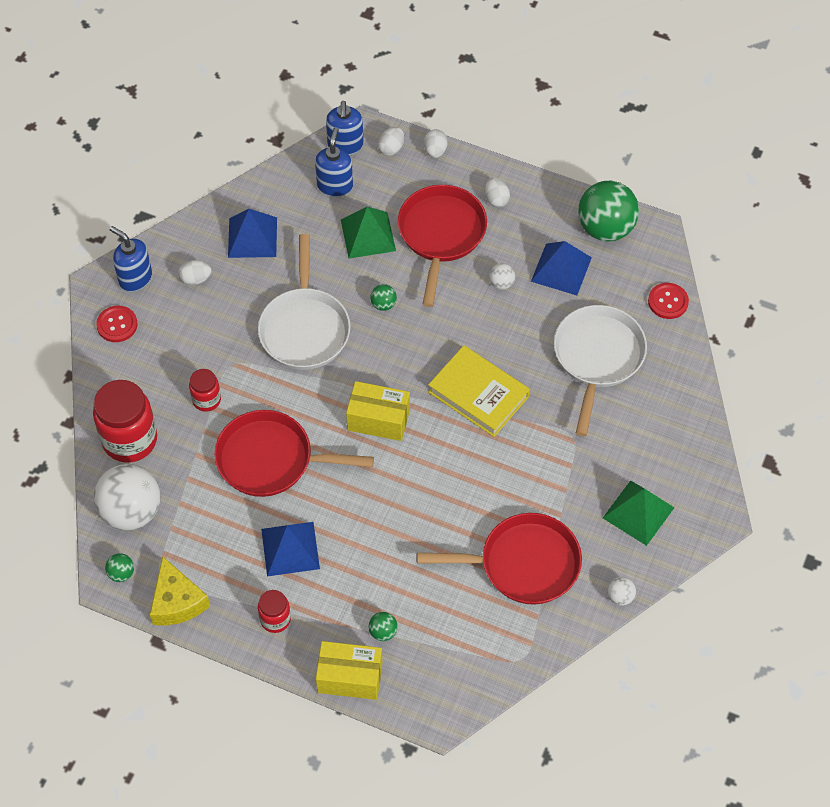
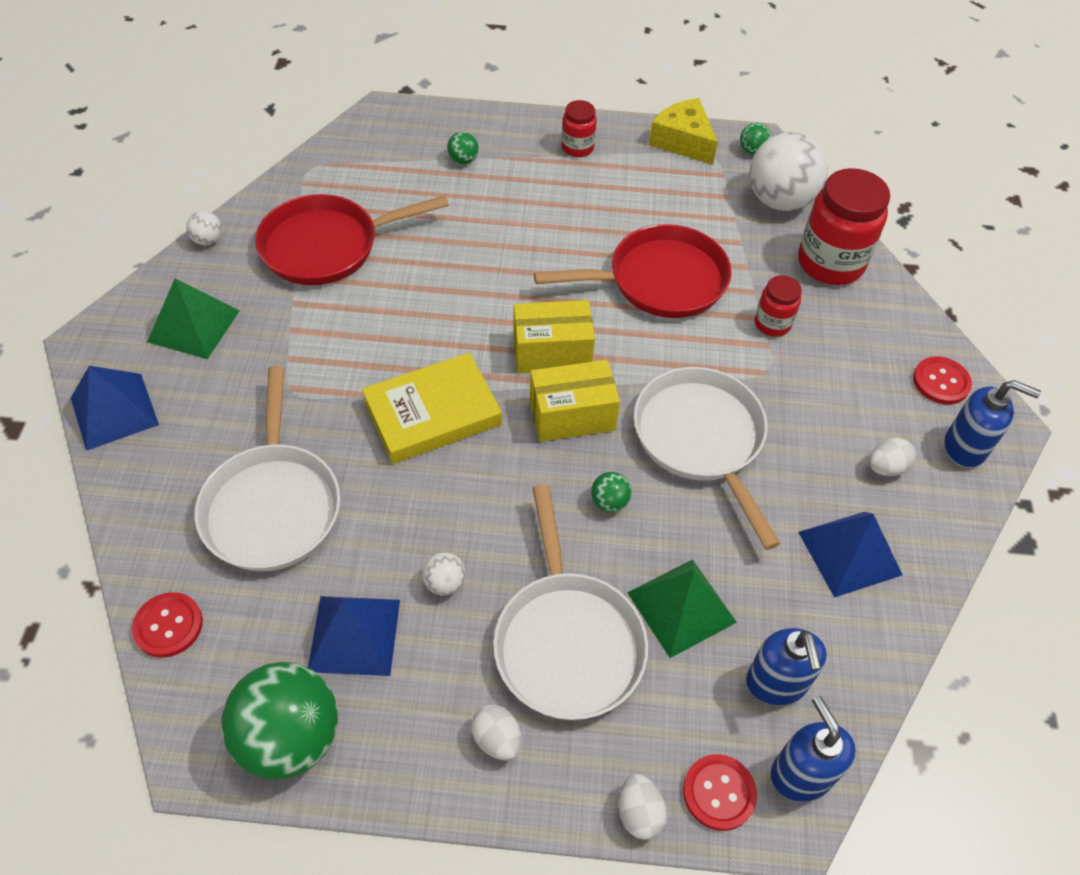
camera: 160 degrees right, 5 degrees down
blue pyramid [261,522,320,576] -> blue pyramid moved to [71,366,159,451]
yellow box [316,641,382,700] -> yellow box moved to [530,360,620,442]
white egg [378,127,404,156] -> red button [683,754,757,831]
red pan [398,185,487,307] -> white pan [493,484,648,720]
yellow book [428,345,530,437] -> yellow book turned 45 degrees counterclockwise [362,352,502,464]

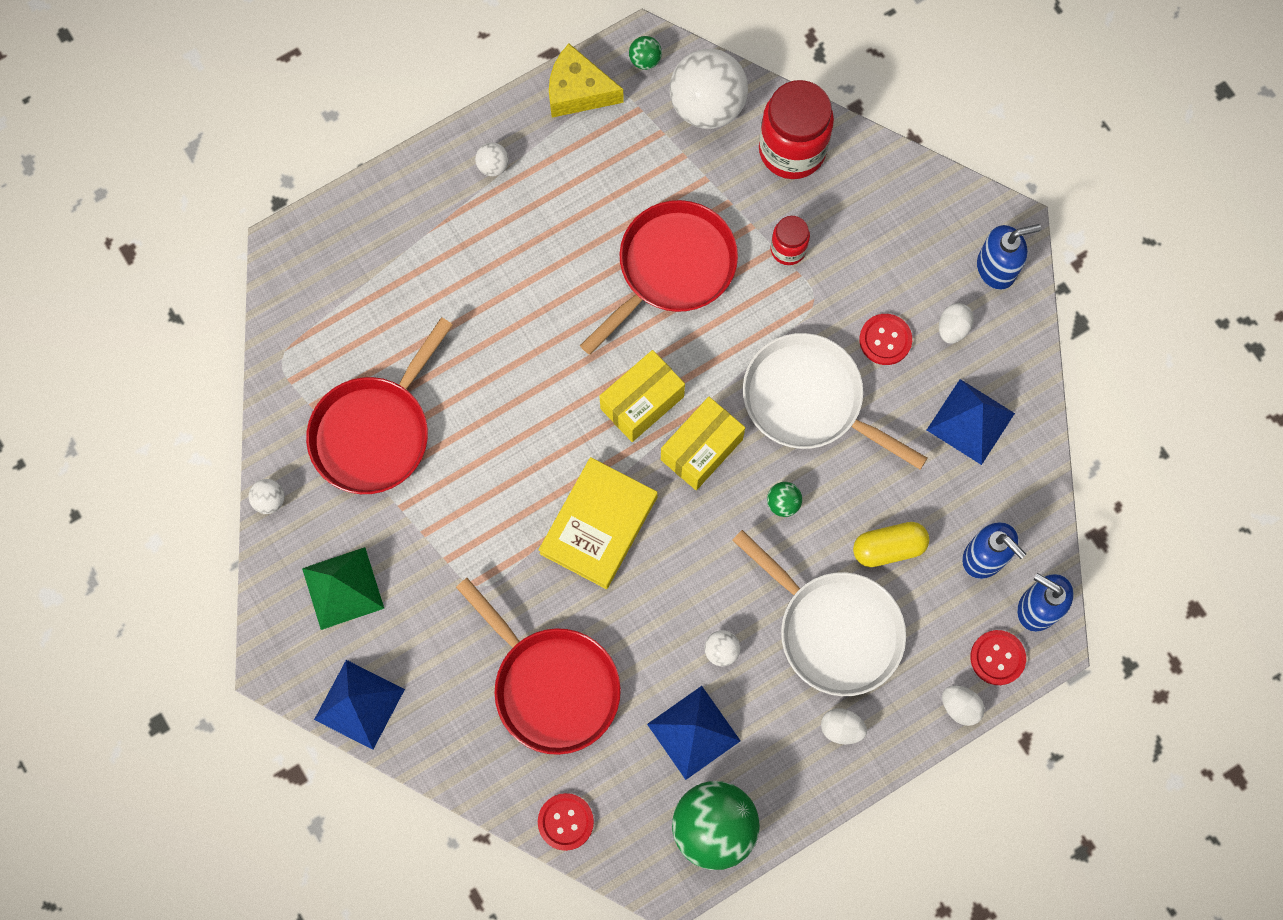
camera: 35 degrees left, 20 degrees up
white pan [195,366,340,571] -> red pan [456,578,621,755]
green ball [447,132,479,164] -> none
red jar [561,100,597,157] -> white ball [475,142,509,176]
green pyramid [627,559,737,658] -> yellow capsule [853,522,929,567]
red button [913,357,972,404] -> red button moved to [859,314,912,365]

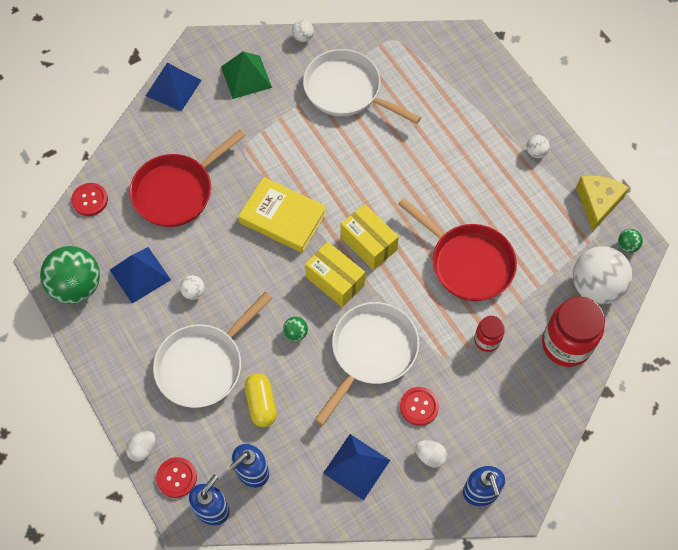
camera: 90 degrees right, 10 degrees down
red pan [306,317,453,494] -> white pan [303,49,421,124]
white egg [821,708,867,744] -> none

